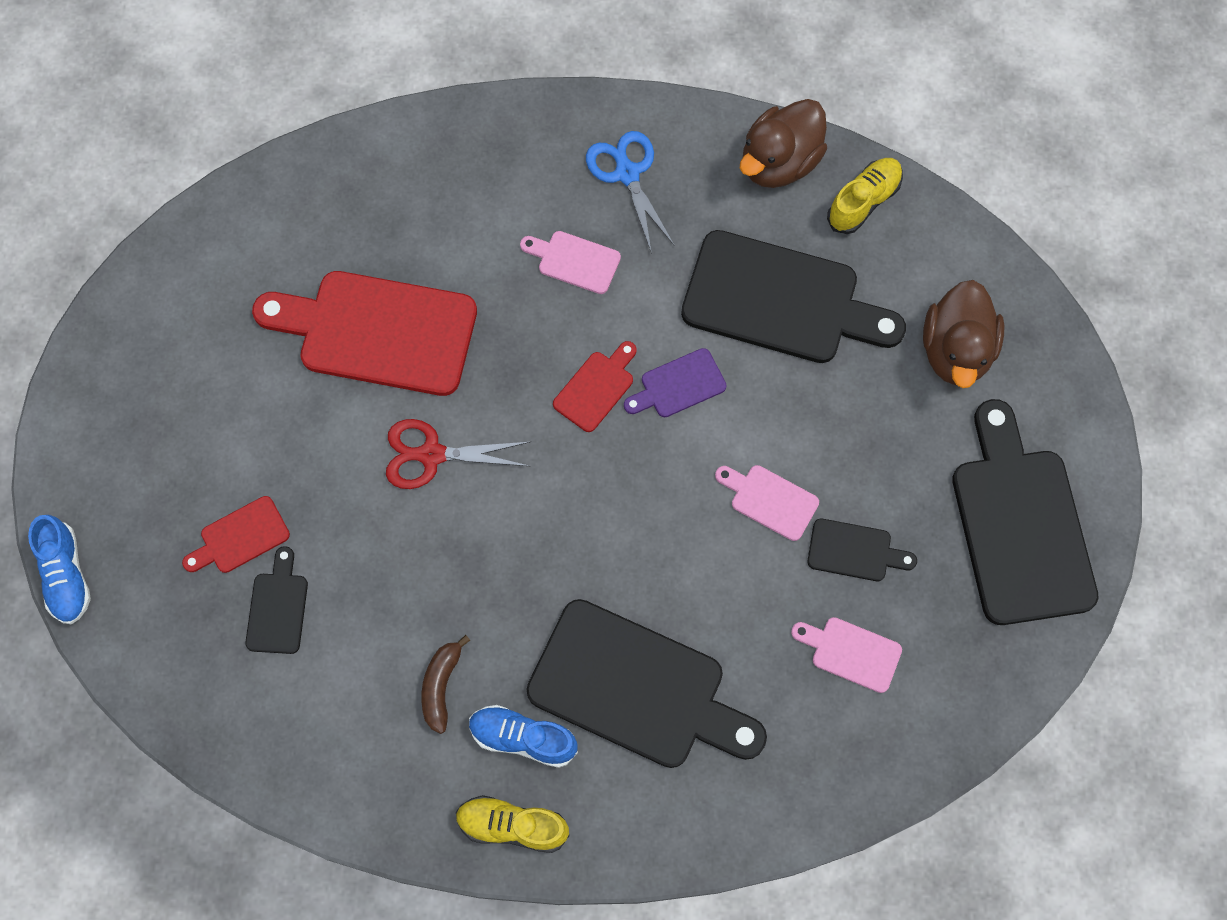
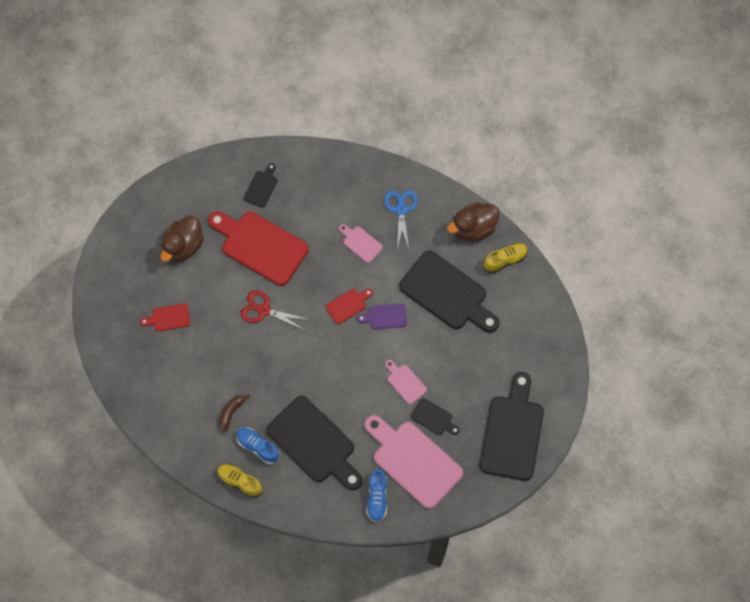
camera: 20 degrees right, 0 degrees up
blue shoe [28,515,91,625] -> blue shoe moved to [366,469,387,523]
black cutting board [245,546,308,654] -> black cutting board moved to [244,163,277,208]
pink cutting board [791,617,902,693] -> pink cutting board [365,415,463,509], size x2.16
brown duck [923,280,1004,388] -> brown duck moved to [160,216,204,262]

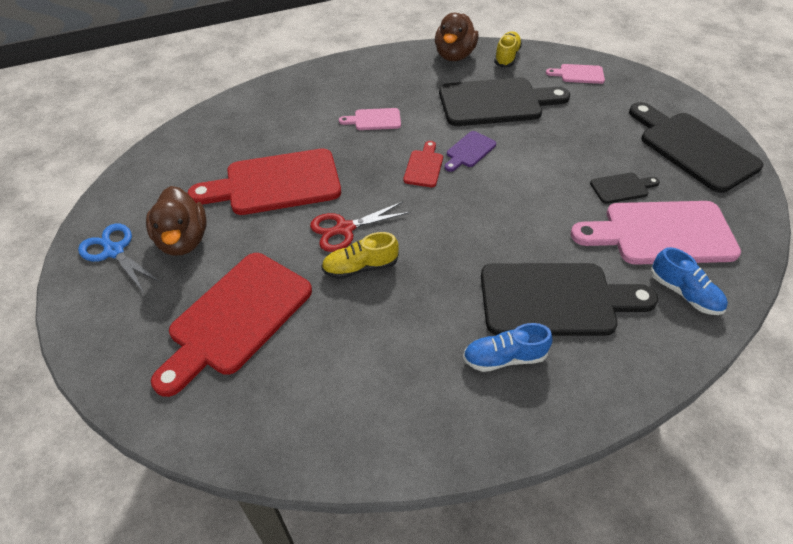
camera: 45 degrees left, 20 degrees down
red cutting board [140,303,190,331] -> red cutting board [151,253,312,397], size x2.16
yellow shoe [217,463,262,498] -> yellow shoe moved to [321,232,399,279]
brown banana [219,394,250,432] -> none
black cutting board [244,163,277,208] -> none
blue scissors [384,190,418,250] -> blue scissors moved to [78,224,162,293]
pink cutting board [385,360,427,404] -> pink cutting board moved to [546,64,605,84]

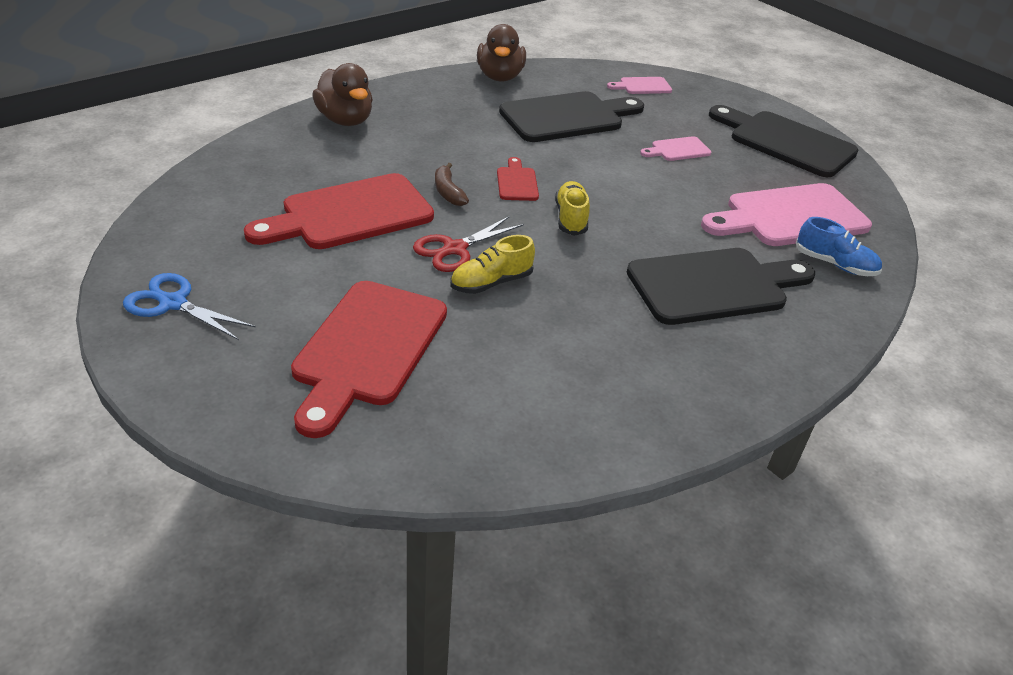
camera: 20 degrees left, 10 degrees down
brown duck [146,186,207,256] -> brown duck moved to [312,63,373,126]
pink cutting board [339,108,401,130] -> pink cutting board moved to [640,136,711,161]
purple cutting board [445,131,496,172] -> none
blue shoe [463,323,552,372] -> none
yellow shoe [494,31,522,68] -> yellow shoe moved to [555,181,590,236]
black cutting board [590,172,660,204] -> none
none -> brown banana [435,163,469,206]

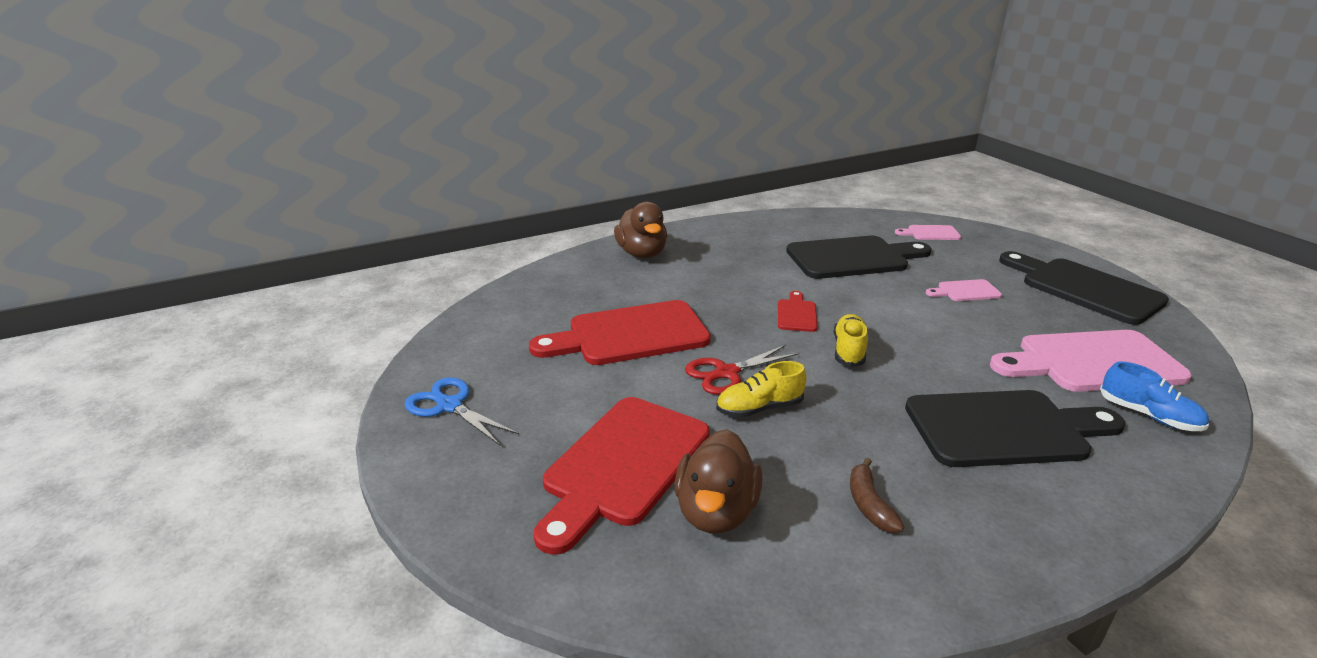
camera: 15 degrees right, 10 degrees down
brown banana [435,163,469,206] -> brown banana moved to [850,458,904,533]
brown duck [477,24,526,82] -> brown duck moved to [674,429,762,534]

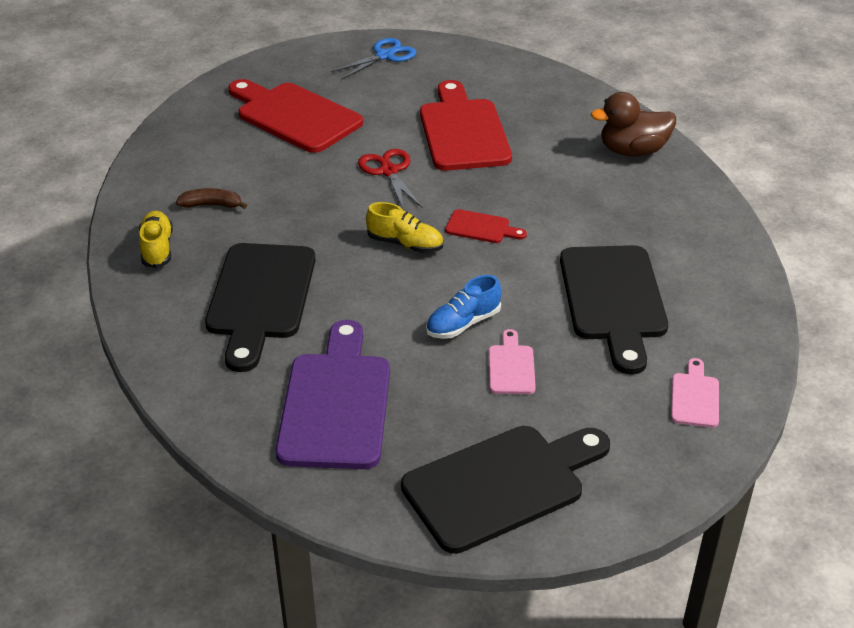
camera: 100 degrees right, 10 degrees up
brown duck [674,429,762,534] -> none
yellow shoe [716,361,806,418] -> yellow shoe moved to [139,211,173,268]
pink cutting board [990,330,1192,392] -> purple cutting board [276,320,390,469]
blue shoe [1100,361,1209,431] -> blue shoe moved to [426,275,501,339]

